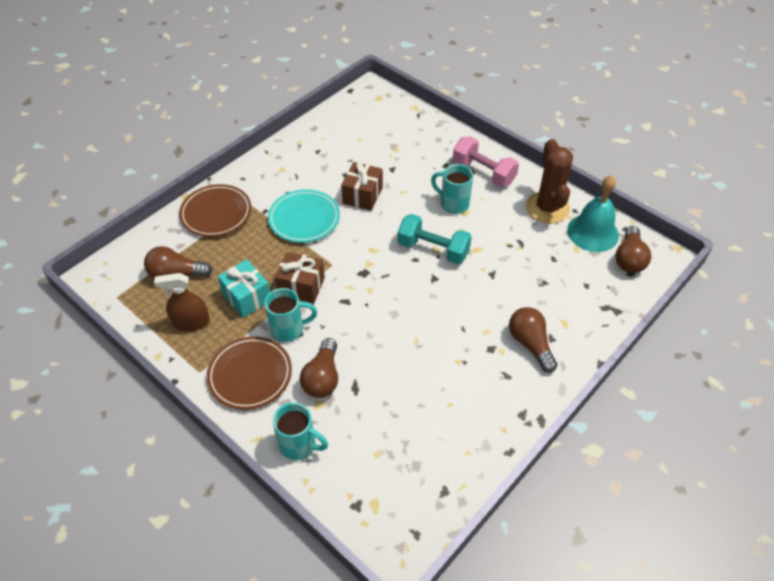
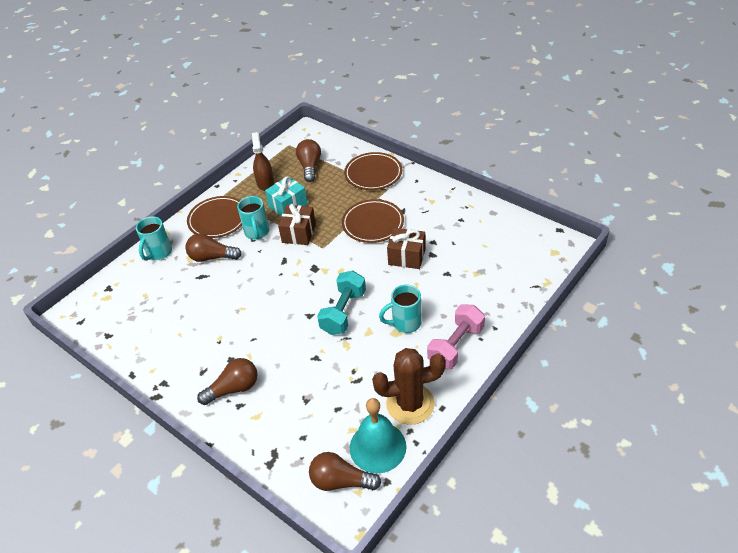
camera: 90 degrees right, 5 degrees down
turquoise plate [268,189,340,243] -> brown plate [342,199,404,243]
turquoise mug [431,164,473,214] -> turquoise mug turned 135 degrees counterclockwise [379,285,422,333]

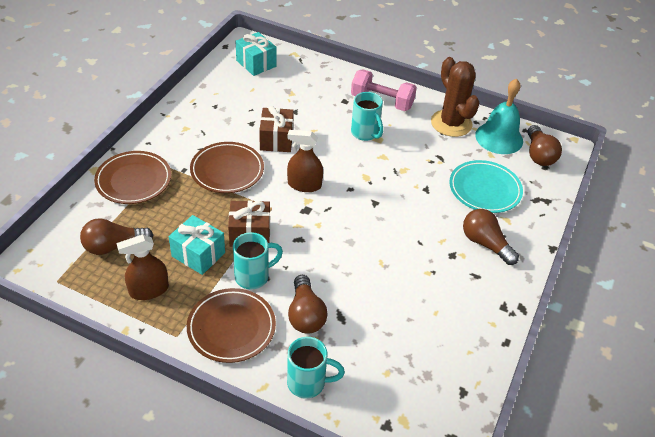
camera: 110 degrees left, 0 degrees up
turquoise dumbbell [317,270,366,335] -> none
none -> turquoise gift [235,32,276,76]
none -> brown spray bottle [287,130,323,192]
none -> turquoise plate [449,160,523,213]

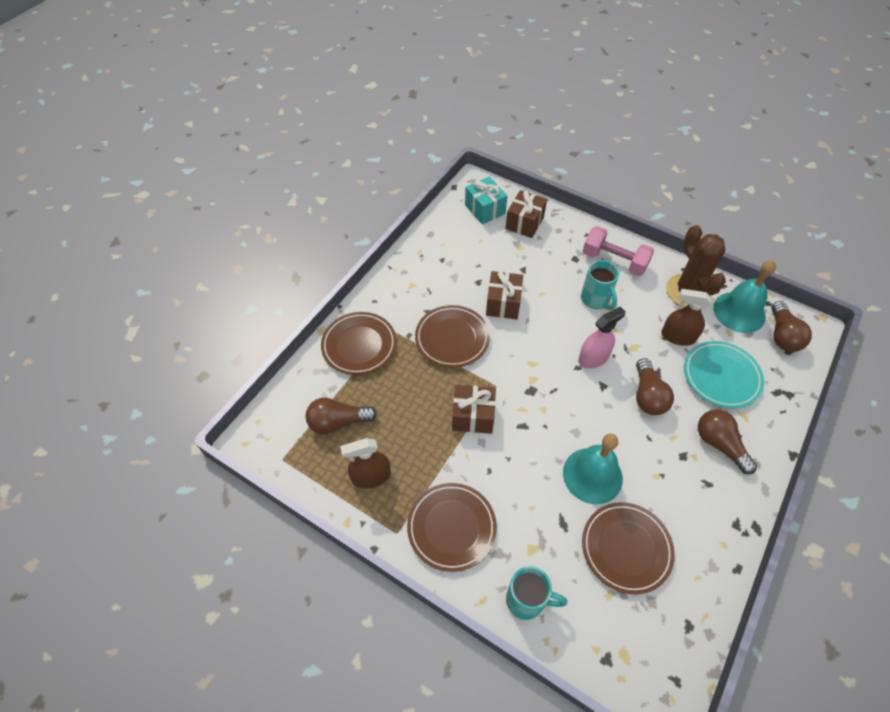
camera: 10 degrees right, 10 degrees up
turquoise gift [169,215,225,275] -> none
turquoise mug [233,232,283,289] -> none
brown spray bottle [287,130,323,192] -> brown spray bottle moved to [661,289,711,346]
brown light bulb [288,275,328,334] -> brown light bulb moved to [636,358,674,415]
none -> brown gift [505,190,547,238]
none -> turquoise bell [563,433,623,504]
none -> pink spray bottle [578,306,626,369]
none -> brown plate [582,502,675,594]

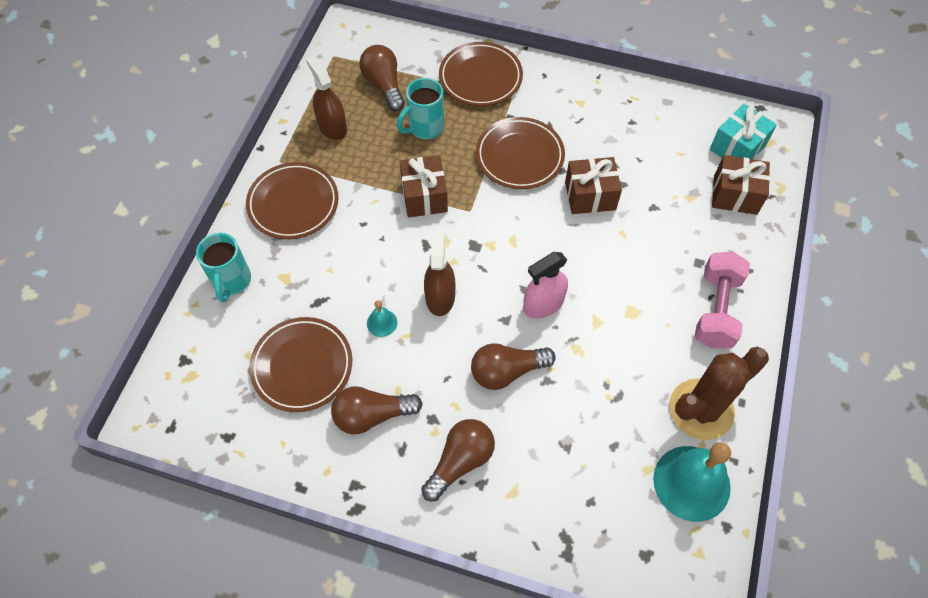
camera: 75 degrees right, 5 degrees up
turquoise bell [563,433,623,504] -> turquoise bell [367,300,397,337], size x0.44
pink spray bottle [578,306,626,369] -> pink spray bottle turned 105 degrees clockwise [523,252,568,319]
turquoise mug [581,260,619,310] -> turquoise mug moved to [397,78,444,139]
brown spray bottle [661,289,711,346] -> brown spray bottle moved to [424,230,455,316]
turquoise plate [684,341,764,408] -> none
brown light bulb [771,301,812,352] -> brown light bulb moved to [331,386,423,434]

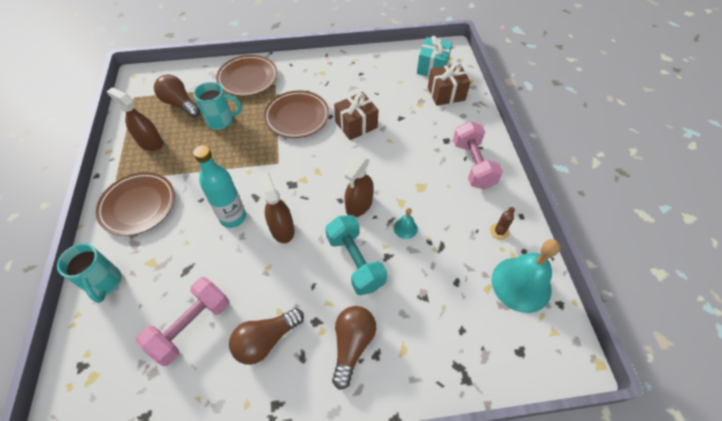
camera: 25 degrees left, 5 degrees down
brown plate [249,317,352,412] -> pink dumbbell [136,277,229,366]
turquoise bell [367,300,397,337] -> turquoise bell moved to [394,208,418,239]
turquoise mug [397,78,444,139] -> turquoise mug turned 120 degrees counterclockwise [194,82,242,130]
brown gift [399,155,448,218] -> none
brown light bulb [471,343,556,390] -> turquoise dumbbell [325,215,387,296]
pink spray bottle [523,252,568,319] -> brown spray bottle [344,156,374,217]
brown cactus [669,347,769,440] -> brown cactus [490,207,515,240], size x0.40
none -> turquoise bottle [193,145,246,228]

